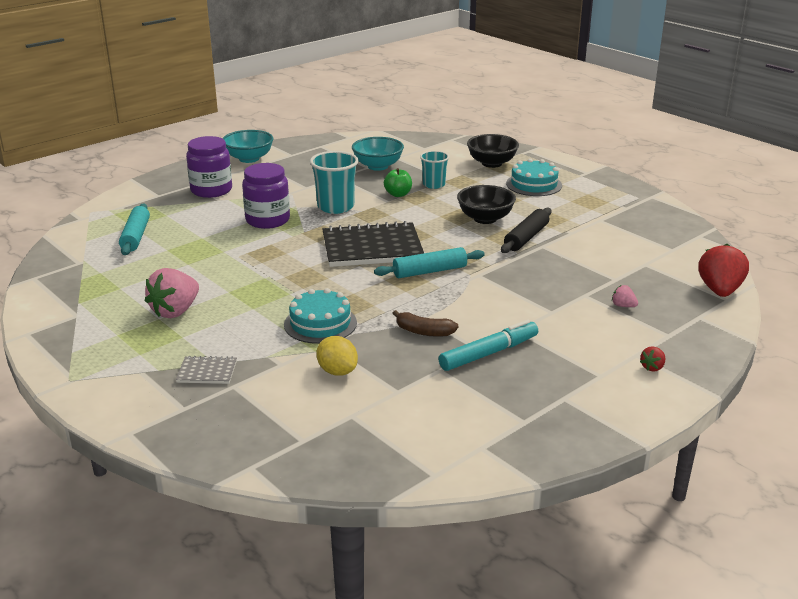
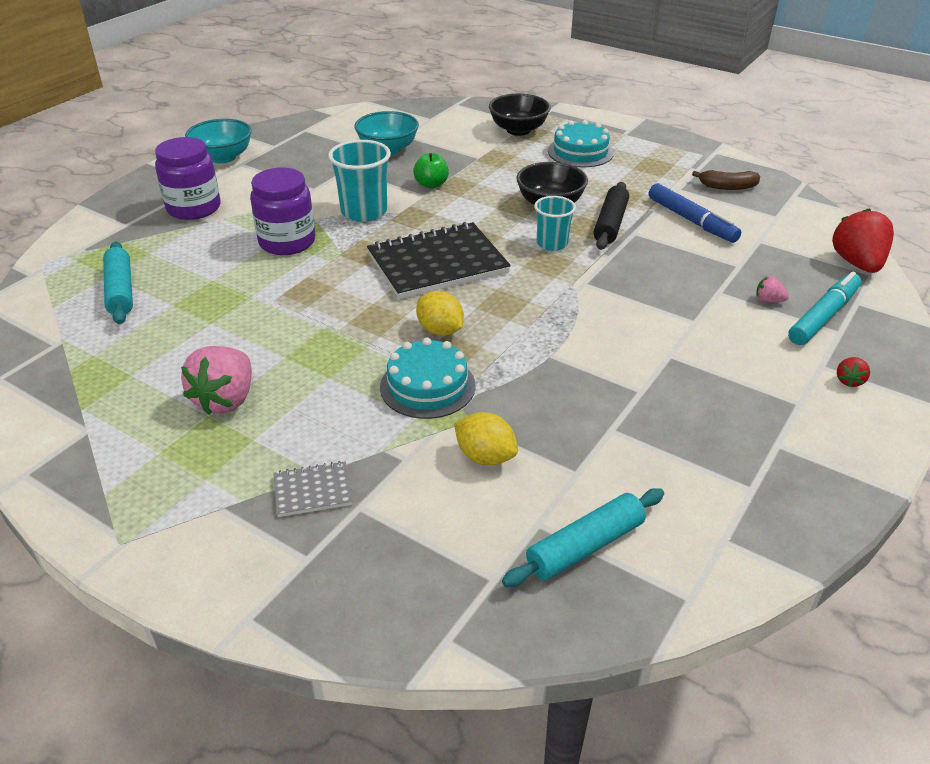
camera: 15 degrees left, 10 degrees up
turquoise rolling pin [374,247,485,278] -> turquoise rolling pin moved to [502,488,664,587]
brown banana [392,310,459,337] -> brown banana moved to [692,170,760,190]
turquoise cup [420,151,449,189] -> turquoise cup moved to [534,196,576,251]
turquoise marker [438,320,538,371] -> turquoise marker moved to [788,272,861,345]
none -> yellow lemon [416,291,464,336]
none -> blue marker [649,183,741,243]

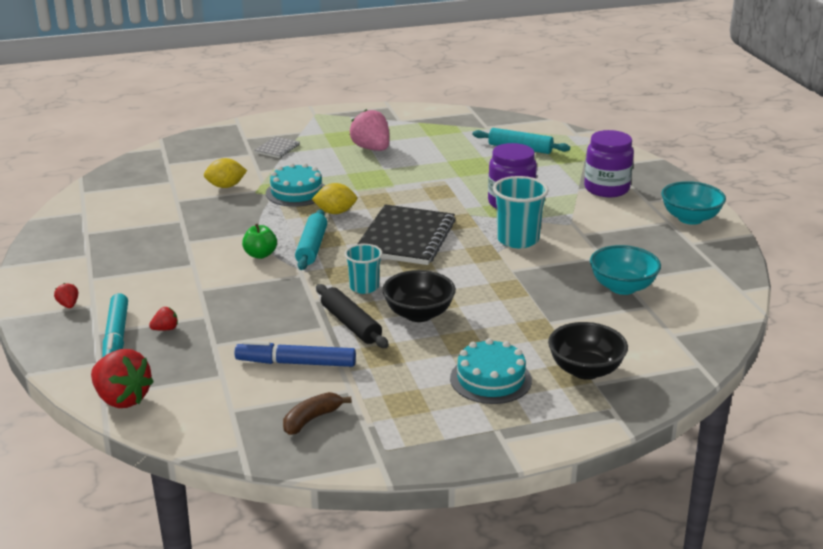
camera: 130 degrees right, 10 degrees down
green apple [413,153,449,189] -> green apple moved to [242,224,277,259]
turquoise rolling pin [502,488,664,587] -> turquoise rolling pin moved to [295,210,327,270]
pink strawberry [756,276,789,302] -> red strawberry [149,307,178,330]

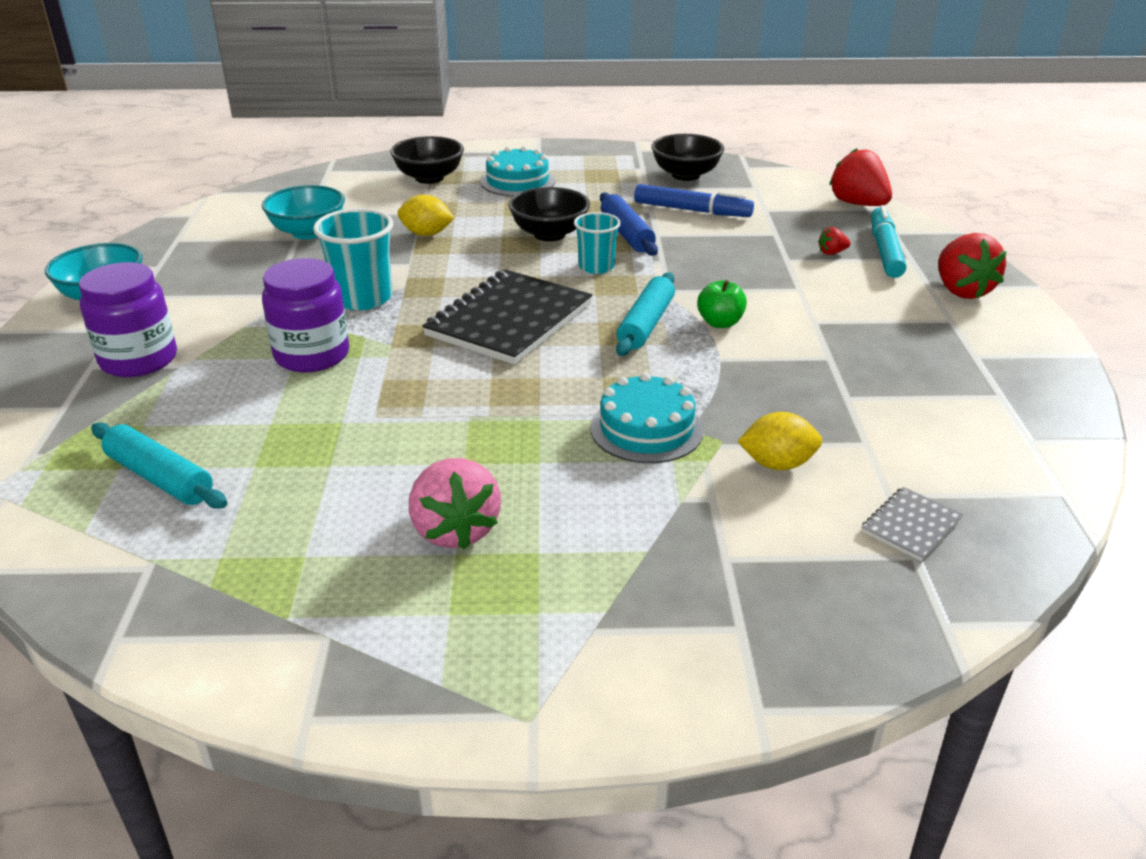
camera: 165 degrees left, 5 degrees up
red strawberry [54,283,78,308] -> red strawberry [938,233,1007,299], size x2.19
grey notebook [254,136,300,158] -> grey notebook moved to [861,487,963,561]
brown banana [283,392,352,435] -> black bowl [651,134,724,181]
yellow lemon [312,183,357,214] -> yellow lemon moved to [398,195,454,236]
black rolling pin [316,284,389,348] -> blue rolling pin [600,192,658,256]

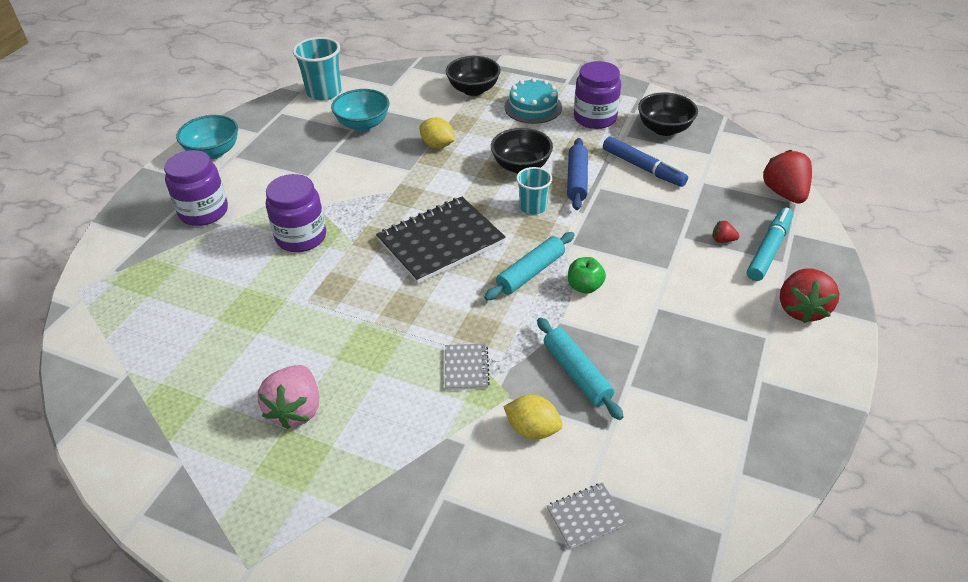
camera: 25 degrees right, 10 degrees up
turquoise rolling pin [91,422,227,509] -> turquoise rolling pin moved to [537,317,624,420]
turquoise cup [313,208,393,310] -> turquoise cup moved to [293,37,342,100]
turquoise cake [590,373,704,463] -> grey notebook [445,344,490,390]
none -> purple jar [574,61,621,129]

